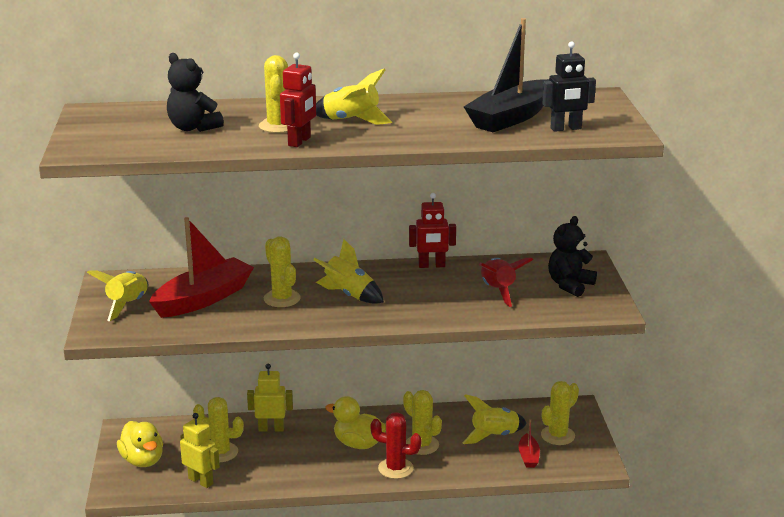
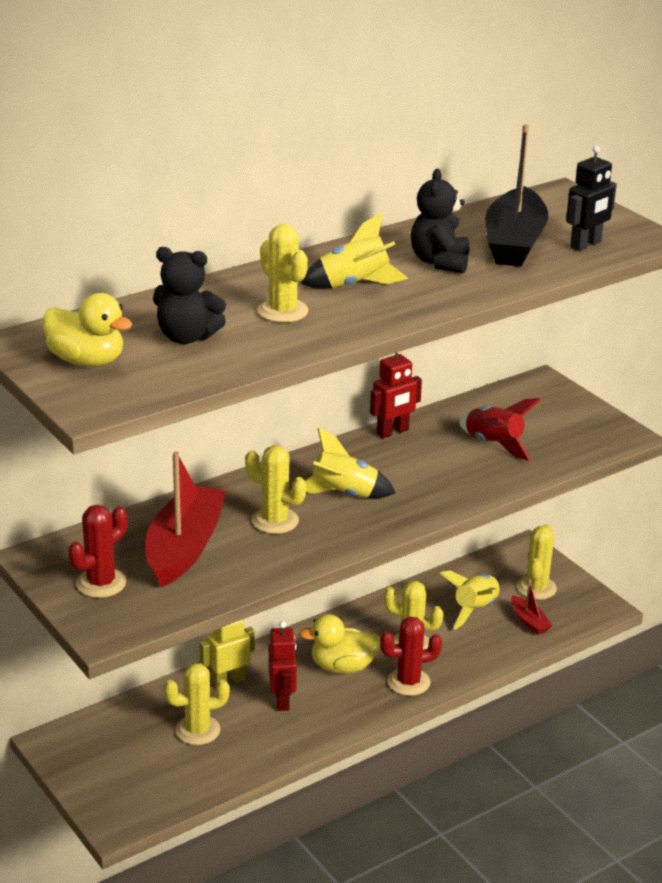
camera: 30 degrees left, 5 degrees up
yellow rocket [87,271,148,321] -> red cactus [68,505,127,598]
yellow duck [117,421,163,467] -> yellow duck moved to [43,293,132,367]
yellow robot [180,413,220,488] -> none
red robot [280,53,316,147] -> red robot moved to [268,621,297,711]
black teddy bear [548,216,597,297] -> black teddy bear moved to [411,169,469,274]

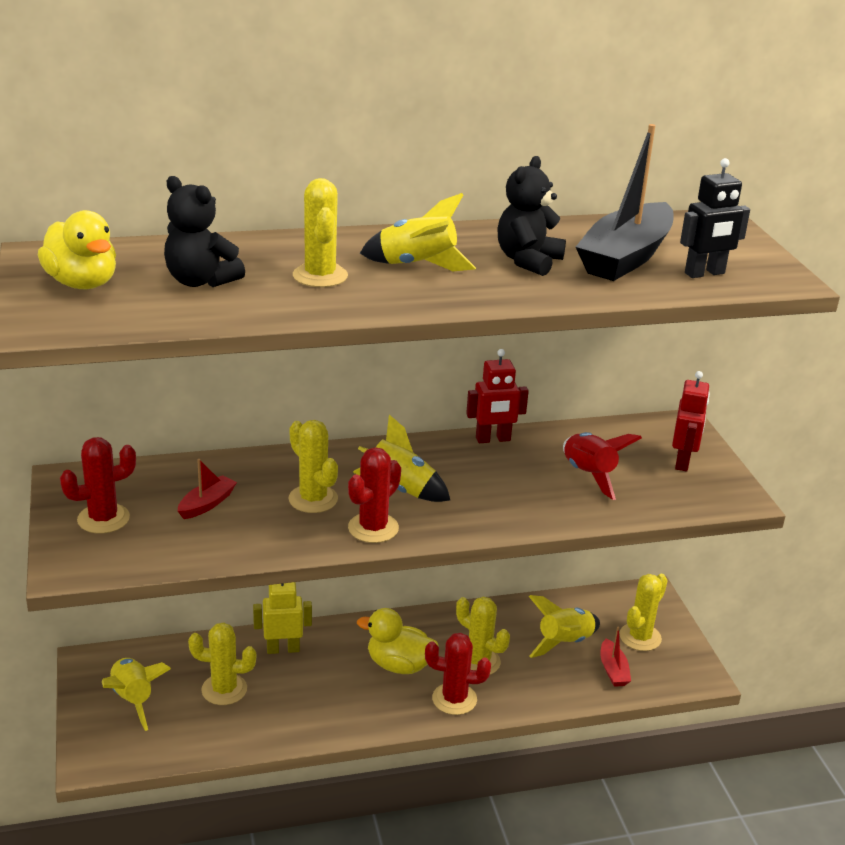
camera: 20 degrees right, 0 degrees up
red boat [145,451,226,587] -> red boat [178,459,237,519], size x0.46
red robot [268,621,297,711] -> red robot moved to [672,371,710,471]
none -> yellow rocket [102,658,171,731]
none -> red cactus [348,447,401,543]

